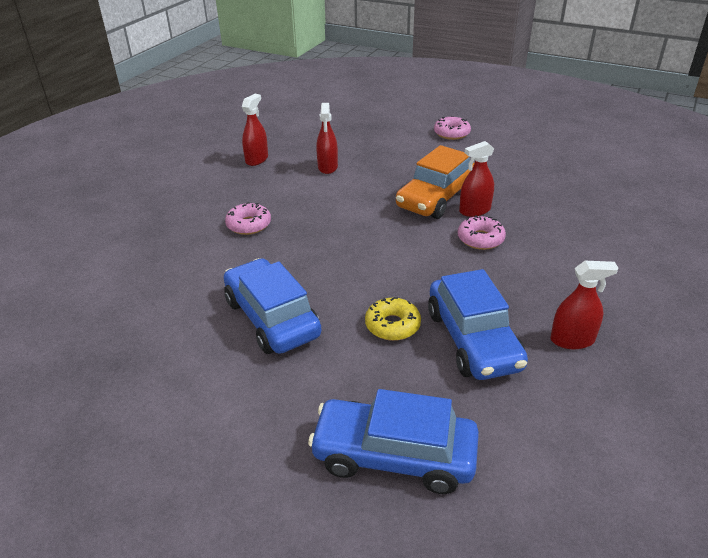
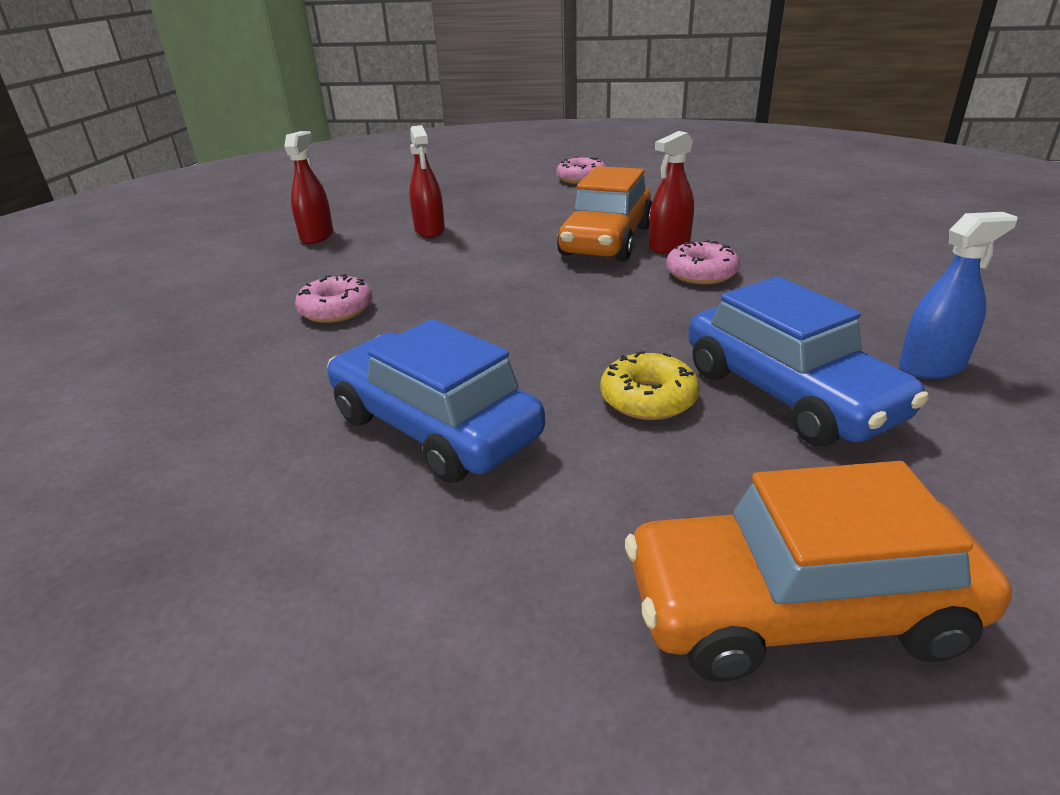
camera: 15 degrees left, 5 degrees down
blue car [308,389,479,494] -> orange car [625,461,1012,682]
red spray bottle [550,261,618,349] -> blue spray bottle [899,212,1018,379]

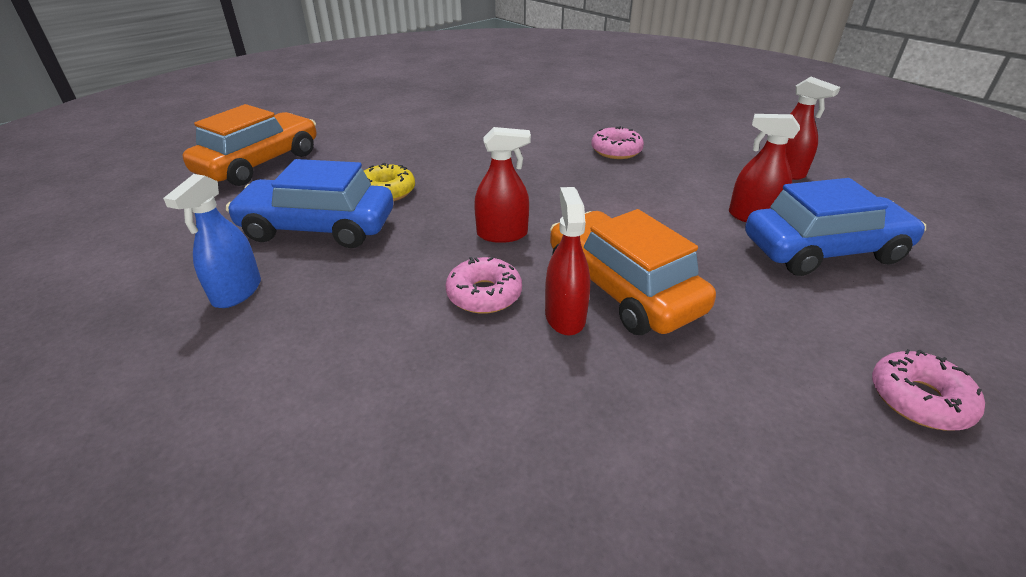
camera: 125 degrees right, 5 degrees up
blue car [327,319,545,483] -> blue car moved to [745,178,926,276]
none -> red spray bottle [474,127,531,243]

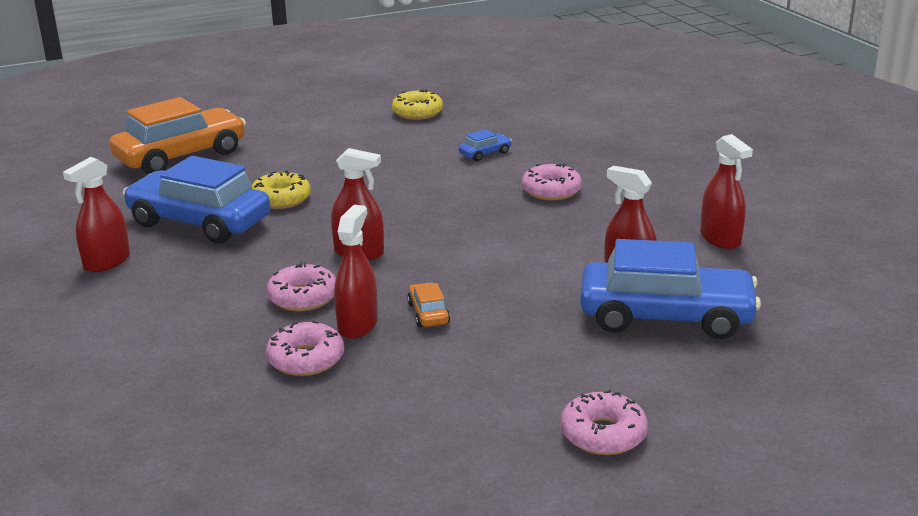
camera: 20 degrees right, 10 degrees down
blue spray bottle [163,174,261,308] -> red spray bottle [63,157,130,272]
orange car [550,209,716,335] -> orange car [407,282,450,327], size x0.41
none -> pink donut [266,320,344,376]
none -> yellow donut [392,89,443,120]
none -> blue car [459,129,512,161]

